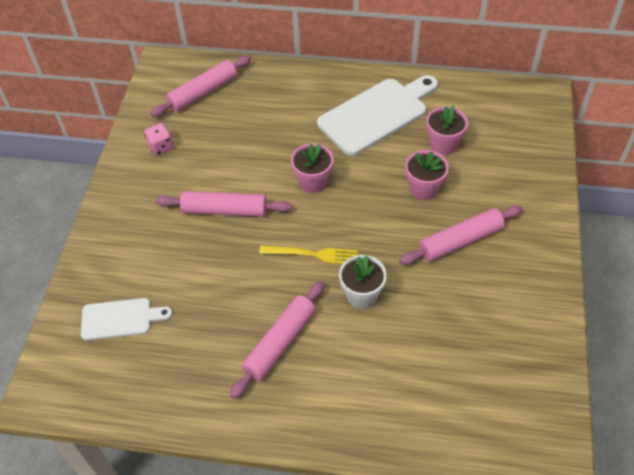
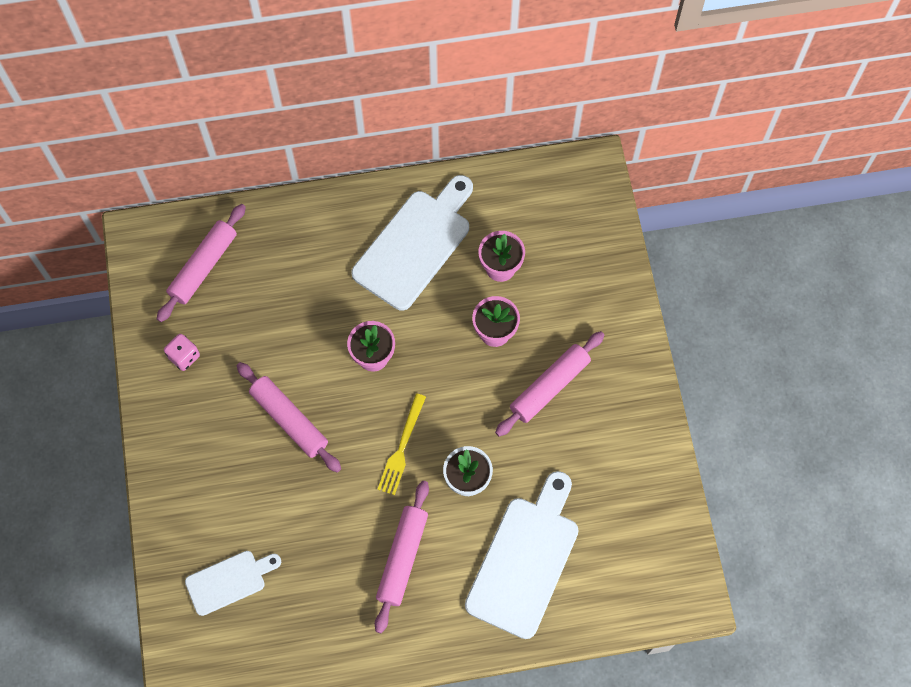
camera: 20 degrees left, 15 degrees up
pink rolling pin [156,191,292,217] -> pink rolling pin turned 60 degrees clockwise [237,362,341,473]
yellow fork [259,245,358,264] -> yellow fork turned 120 degrees clockwise [377,393,426,495]
none -> white cutting board [465,471,579,639]

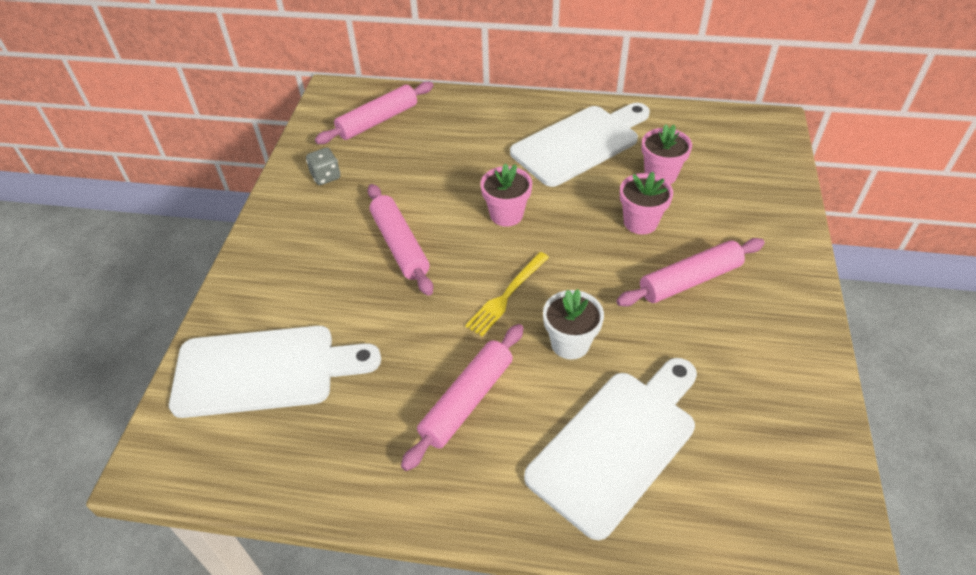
camera: 20 degrees right, 20 degrees down
pink dice [164,334,200,371] -> grey dice [306,148,340,185]
white cutting board [185,551,281,616] -> white cutting board [169,326,381,418], size x1.78

